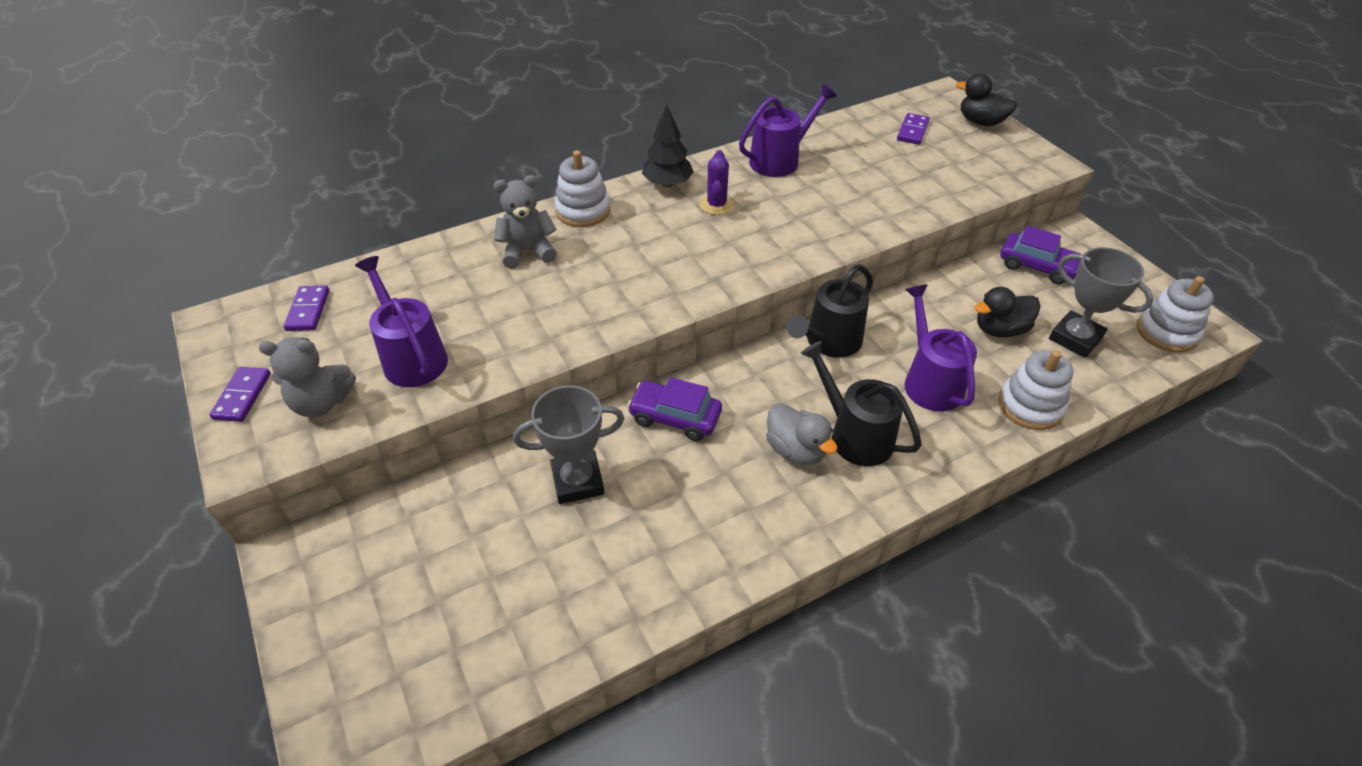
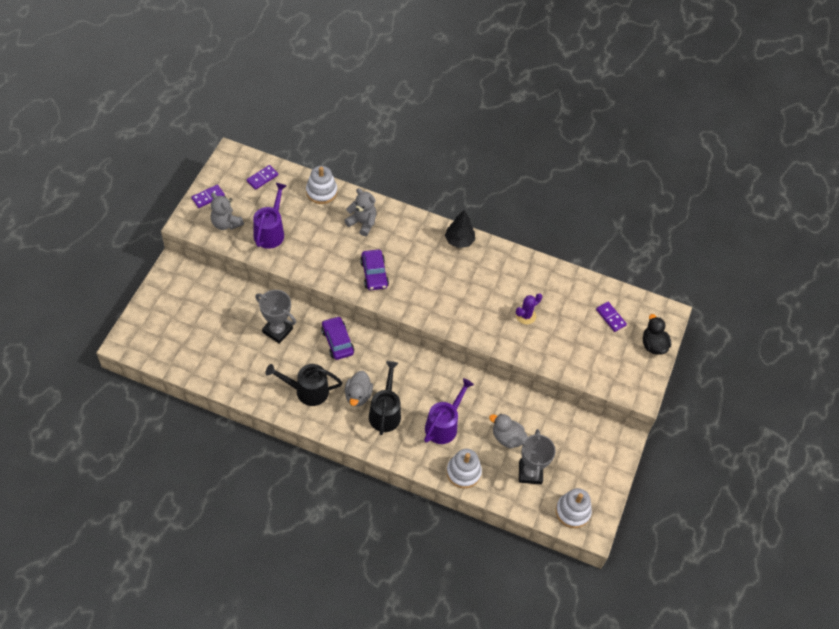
camera: 45 degrees right, 10 degrees up
white stacking toy [554,150,611,227] -> white stacking toy moved to [306,166,337,204]
purple cactus [700,150,734,215] -> purple cactus moved to [516,293,542,324]
purple watering can [739,84,837,177] -> none
black watering can [787,265,873,358] -> black watering can moved to [266,364,342,406]
purple domino [897,113,929,145] -> purple domino turned 75 degrees clockwise [596,302,627,332]
black duck [975,287,1041,337] -> grey duck [489,414,528,449]
purple car [1000,226,1081,284] -> purple car moved to [360,250,389,290]

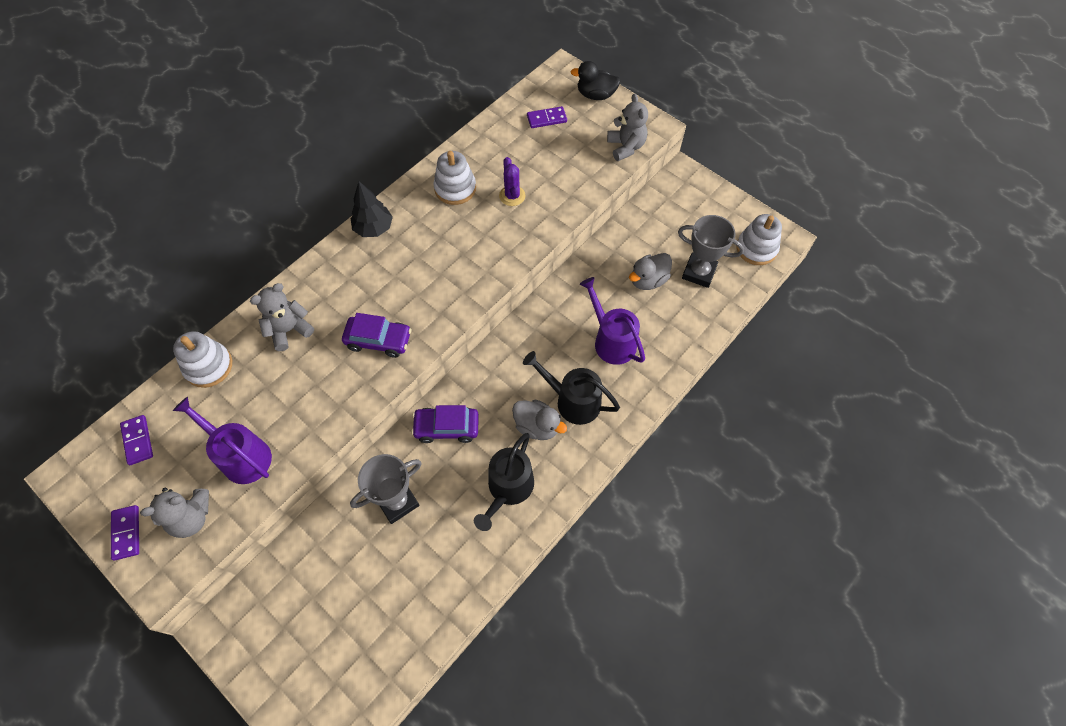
camera: 65 degrees left, 5 degrees up
white stacking toy [447,449,482,488] -> white stacking toy moved to [434,151,476,205]
none -> grey teddy bear [607,94,648,161]

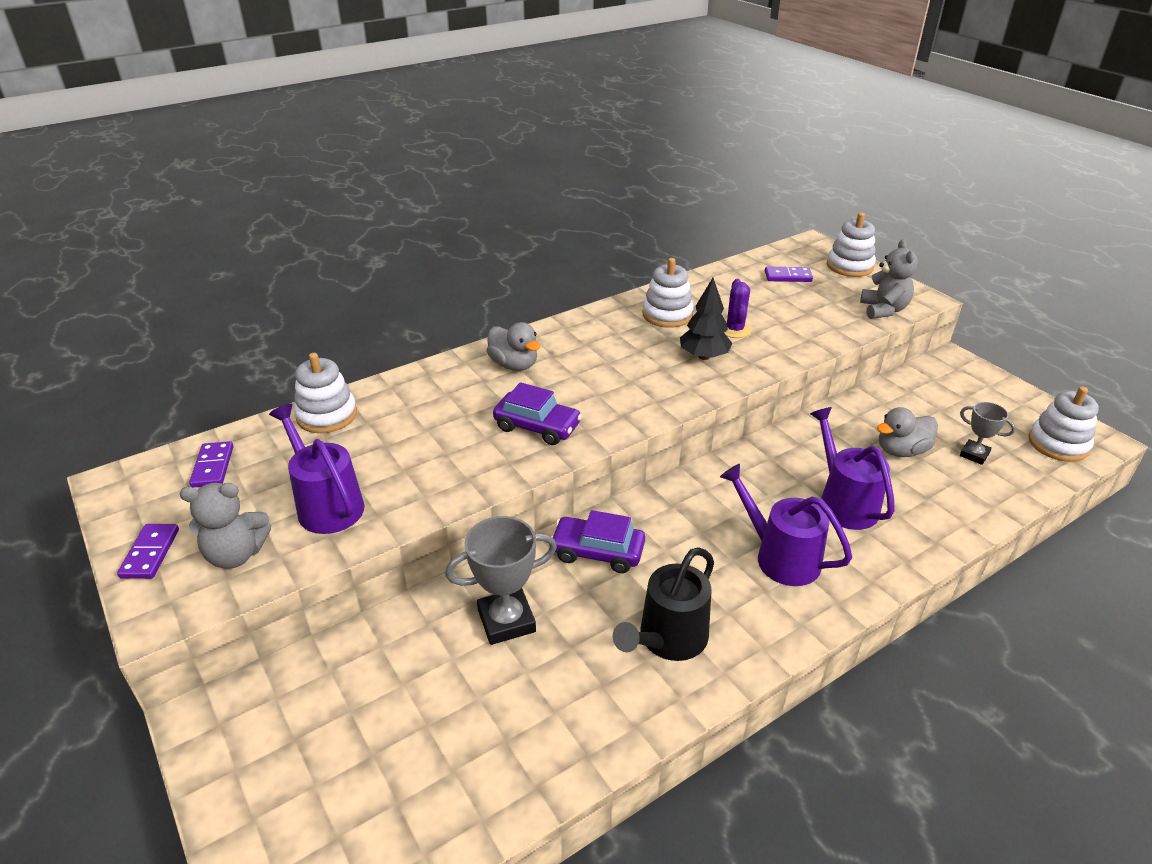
camera: 15 degrees right, 25 degrees down
grey teddy bear [250,283,314,351] -> none
black tree [350,182,393,237] -> black tree moved to [680,278,733,360]
grey duck [512,400,567,440] -> grey duck moved to [487,322,540,371]
black watering can [523,351,620,425] -> purple watering can [720,464,853,586]
black duck [571,61,620,100] -> white stacking toy [827,213,876,277]
grey trophy [678,215,744,288] -> grey trophy [960,402,1016,465], size x0.59

